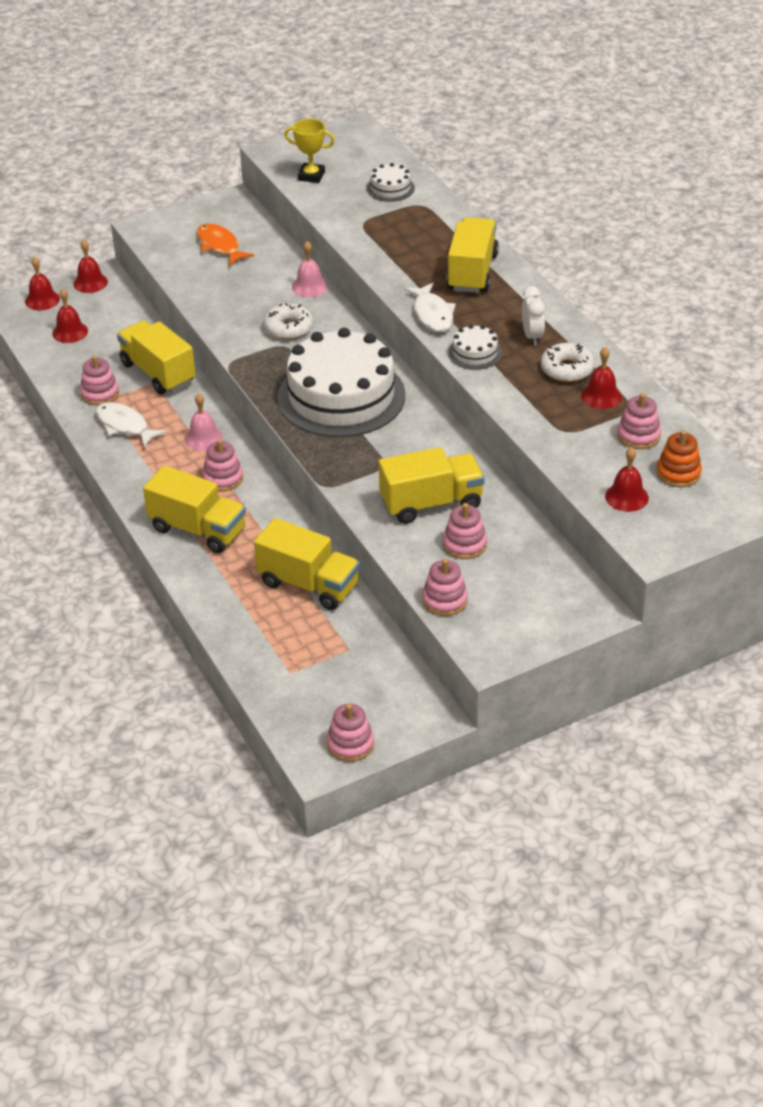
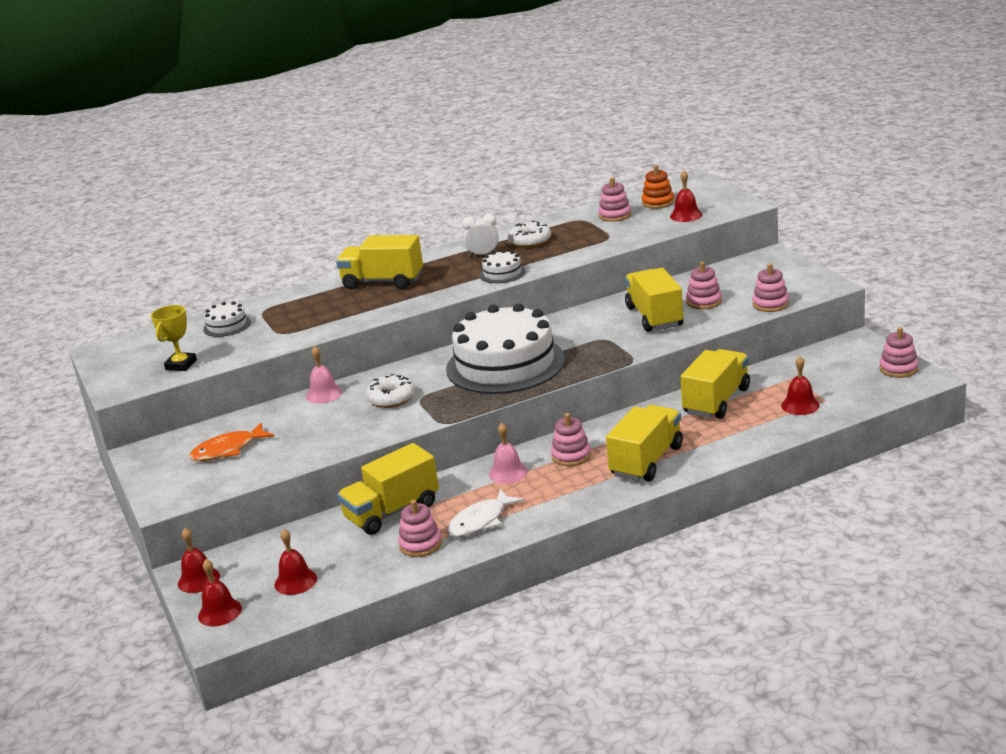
camera: 85 degrees left, 15 degrees down
white fish [404,283,456,332] -> none
red bell [581,347,622,409] -> red bell moved to [781,356,820,415]

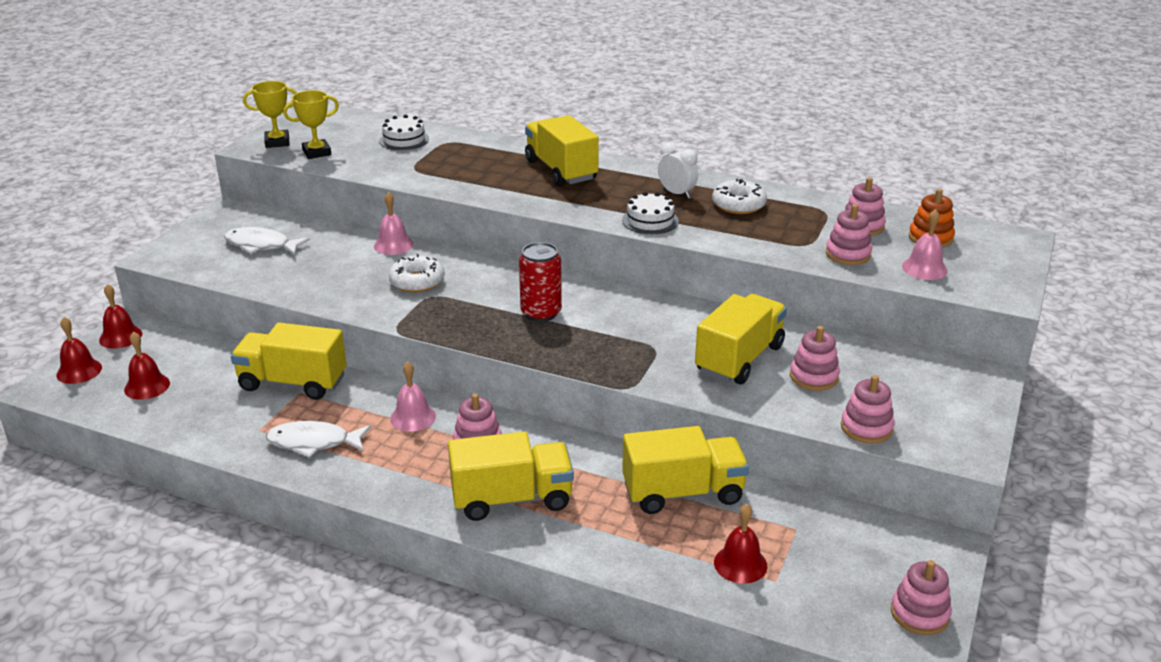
camera: 45 degrees right, 5 degrees up
orange fish [189,423,274,461] -> white fish [224,227,310,255]
pink stacking toy [398,500,442,557] -> pink stacking toy moved to [826,204,872,265]
white cake [446,303,565,394] -> red can [519,242,562,322]
red bell [670,170,702,222] -> pink bell [902,209,948,280]
none -> yellow trophy [243,81,297,148]

